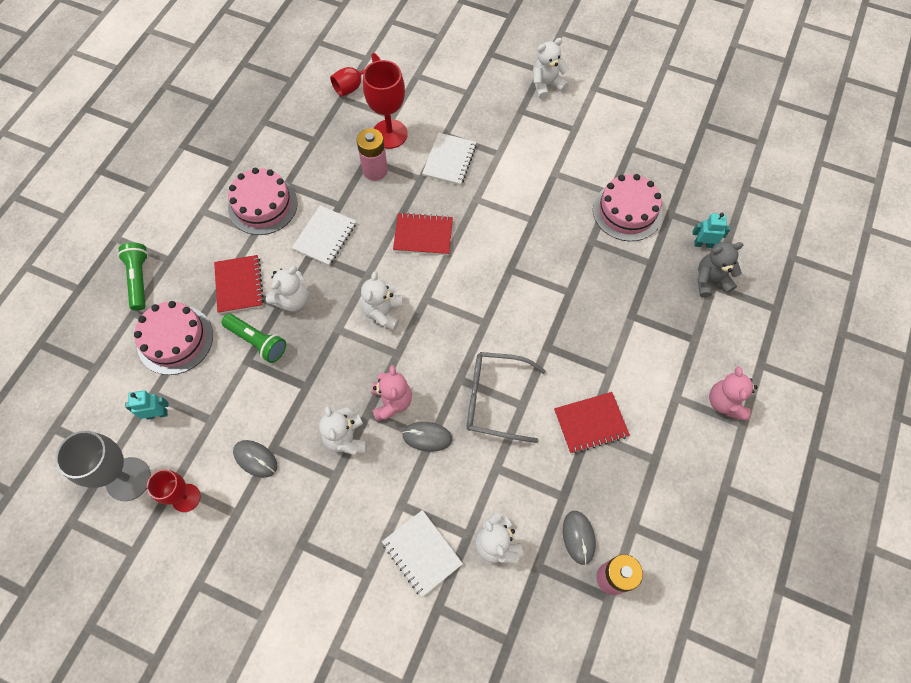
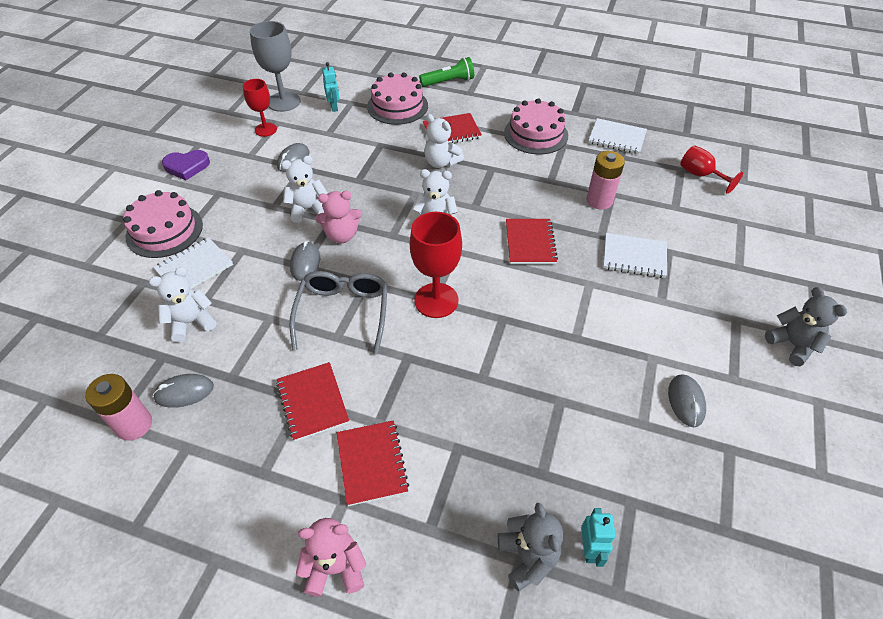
camera: 85 degrees right, 15 degrees down
green flashlight [221,314,286,363] -> none
white notebook [292,205,356,266] -> white notebook moved to [588,118,647,154]
red goblet [363,60,408,149] -> red goblet moved to [410,212,462,318]
white teddy bear [533,38,569,99] -> grey teddy bear [765,287,847,366]
pink cake [593,174,662,241] -> pink cake moved to [123,190,203,258]
none -> purple heart [162,150,210,180]
none -> red notebook [337,421,409,506]
none -> grey mouse [668,374,706,427]

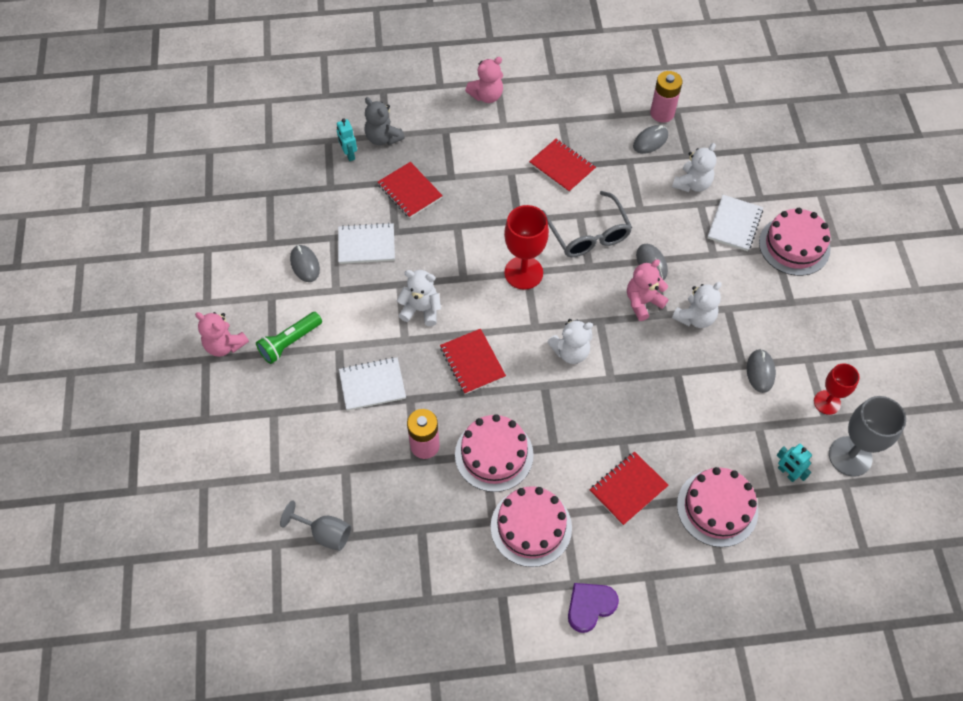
camera: 155 degrees right, 10 degrees up
purple heart [162,150,210,180] -> purple heart moved to [568,583,619,633]
red notebook [337,421,409,506] -> red notebook moved to [378,162,443,218]
green flashlight [419,57,474,87] -> green flashlight moved to [256,312,322,364]
white teddy bear [424,114,464,168] -> white teddy bear moved to [397,270,441,326]
white notebook [588,118,647,154] -> white notebook moved to [338,223,395,264]
red goblet [680,145,743,194] -> grey goblet [280,500,351,551]
grey teddy bear [765,287,847,366] -> pink teddy bear [195,312,249,357]
none -> pink cake [455,414,534,492]

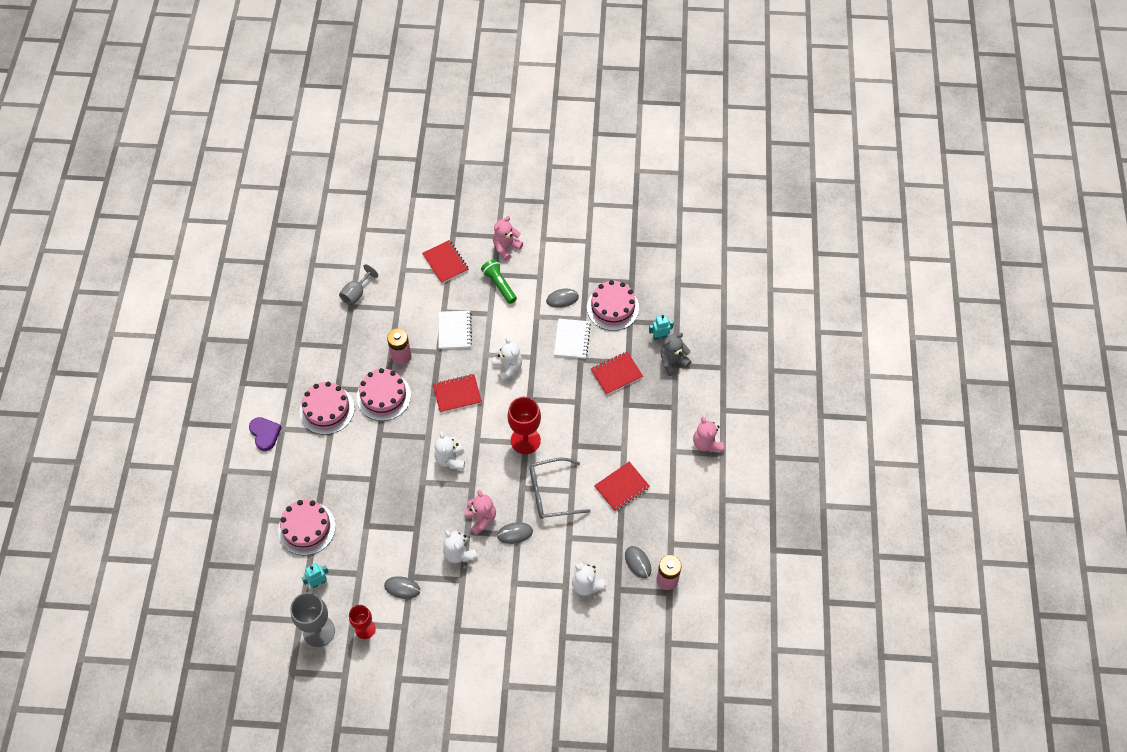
camera: 100 degrees right, 0 degrees up
white teddy bear [397,270,441,326] -> white teddy bear turned 45 degrees counterclockwise [493,337,522,382]
red notebook [590,451,669,525] -> red notebook moved to [422,240,469,284]
white notebook [708,195,763,251] -> none
pink cake [759,208,830,276] -> pink cake moved to [587,280,639,331]

